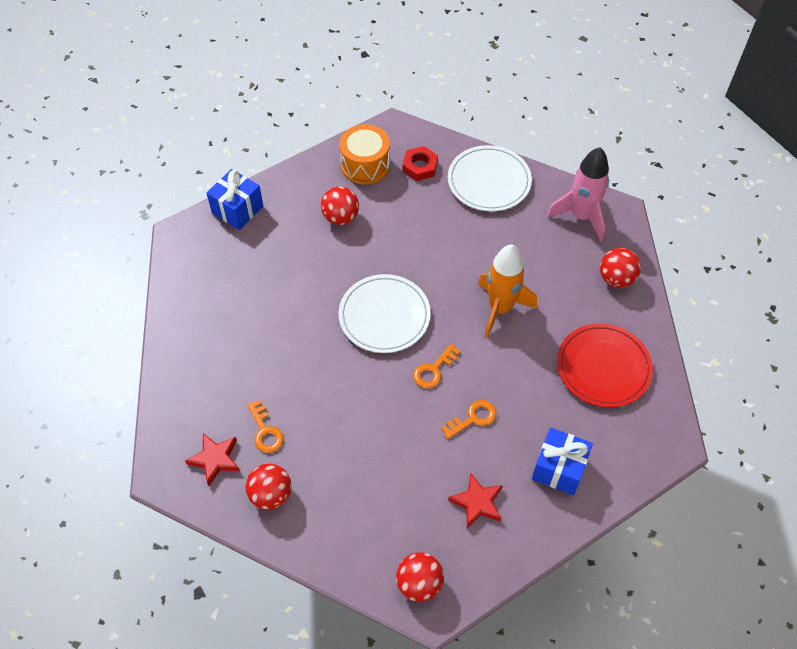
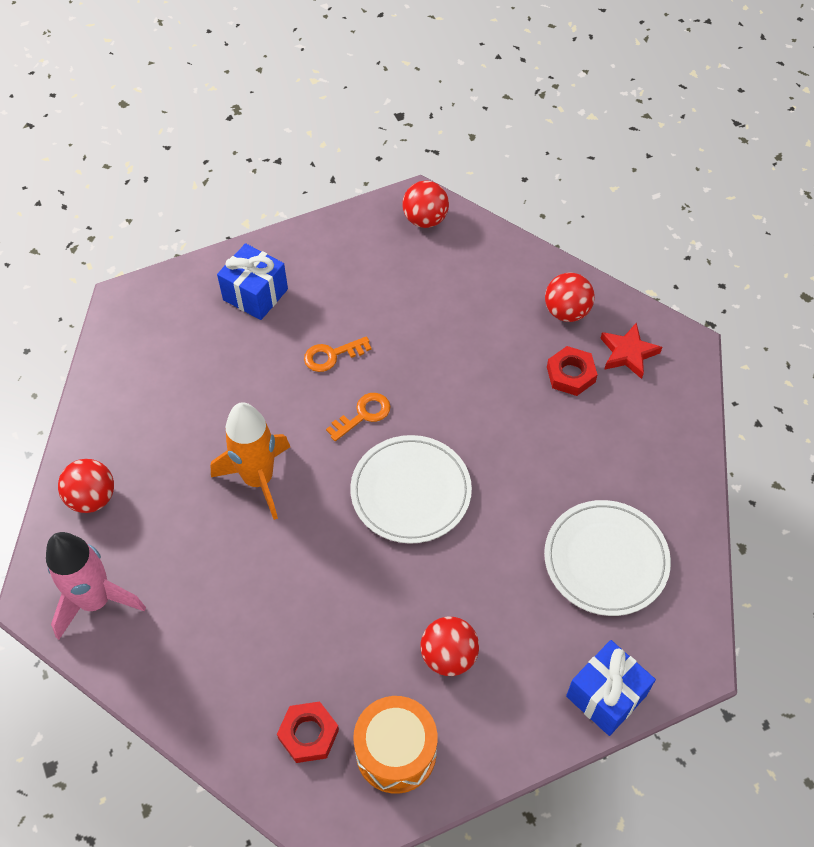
camera: 170 degrees left, 0 degrees up
orange key [247,400,284,453] -> red nut [547,346,598,396]
white plate [448,145,532,211] -> white plate moved to [544,500,671,616]
red star [448,473,503,528] -> none
red plate [557,323,653,408] -> none

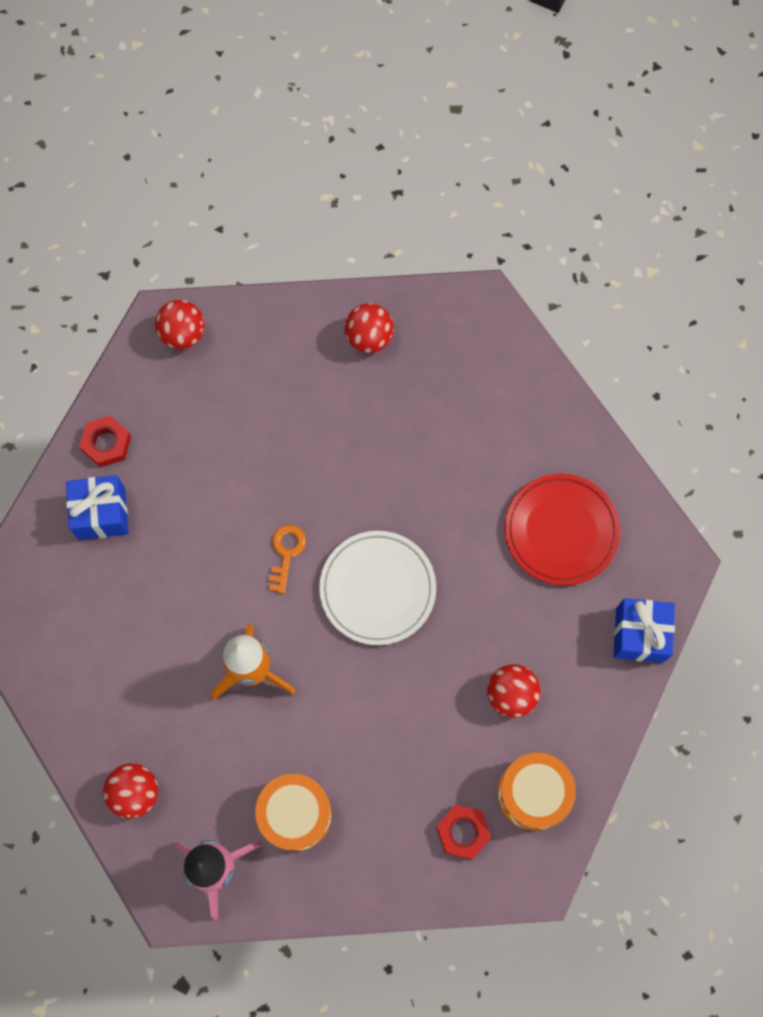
camera: 40 degrees left, 15 degrees up
orange key [304,336,372,372] -> none
white plate [544,500,671,616] -> red plate [505,474,620,586]
red nut [547,346,598,396] -> red nut moved to [79,416,131,467]
red star [600,322,662,379] -> none
none -> orange drum [255,774,332,852]

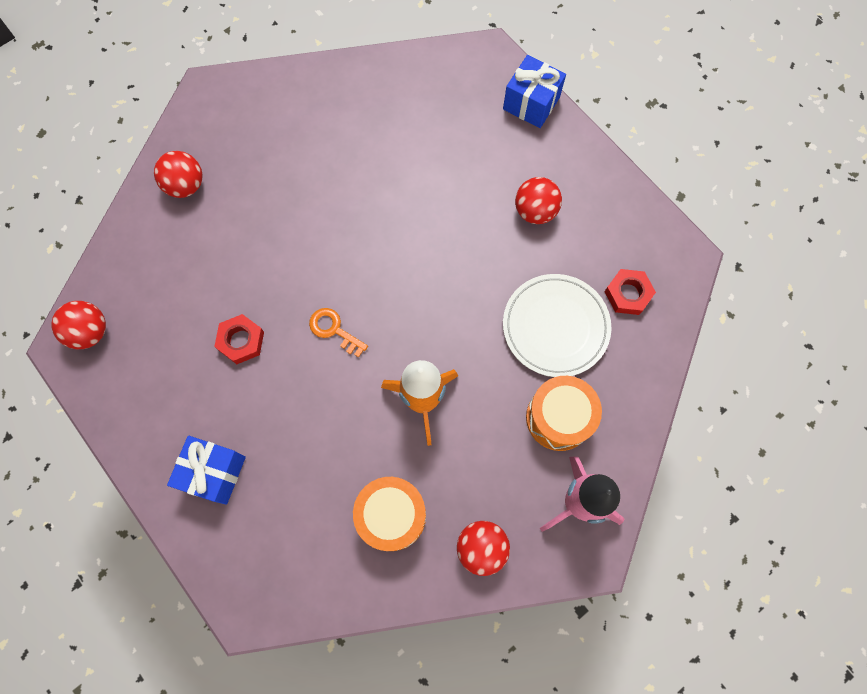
camera: 65 degrees left, 0 degrees up
red nut [79,416,131,467] -> red nut moved to [214,314,264,364]
white plate [319,531,436,645] -> white plate moved to [503,274,612,377]
orange drum [497,753,576,831] -> orange drum moved to [353,477,426,551]
red plate [505,474,620,586] -> none

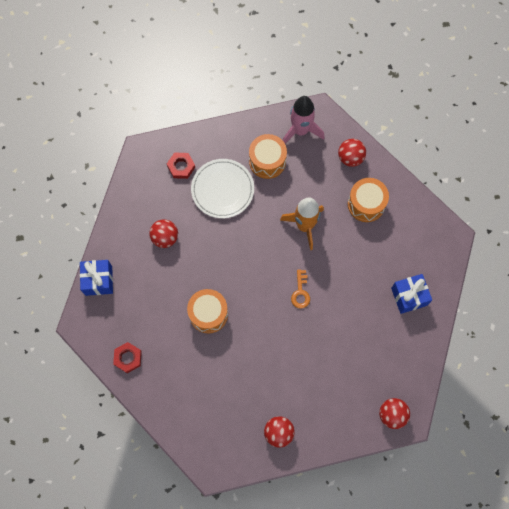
camera: 125 degrees left, 0 degrees up
red nut [214,314,264,364] -> red nut moved to [113,342,142,373]
none -> orange drum [187,289,228,333]

